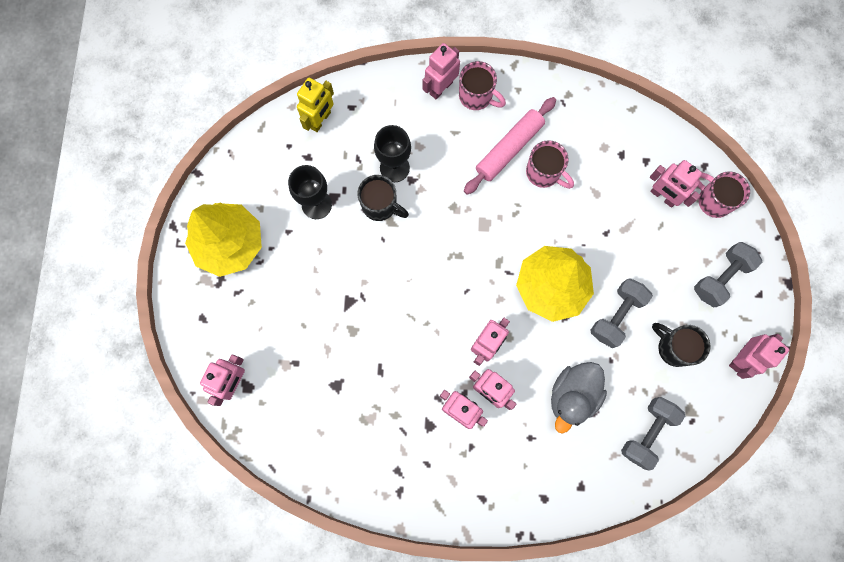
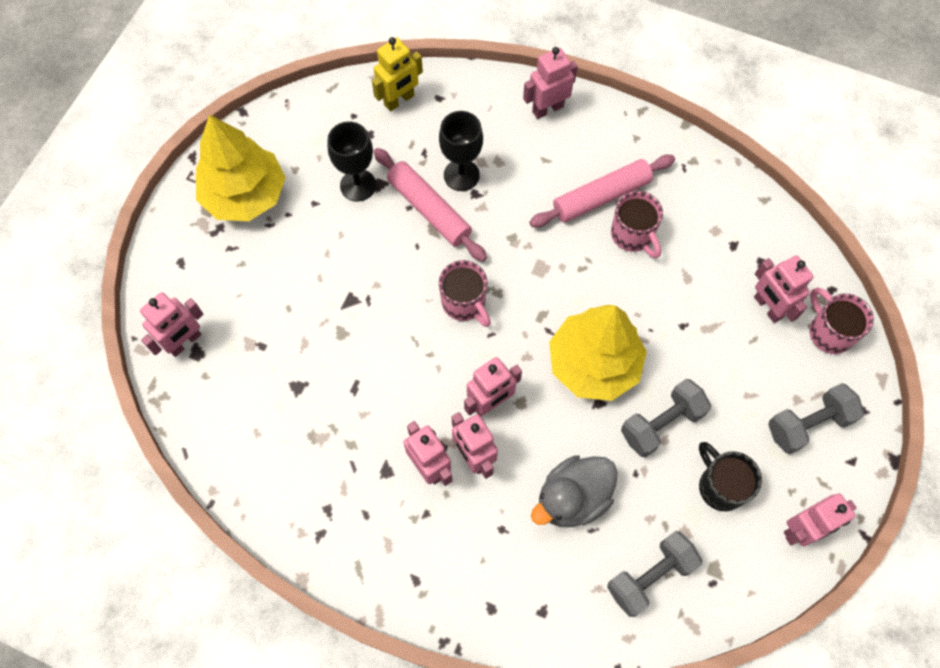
camera: 20 degrees right, 10 degrees down
black mug [357,175,409,221] -> pink rolling pin [374,148,487,262]
pink mug [459,61,506,110] -> pink mug moved to [439,260,491,327]

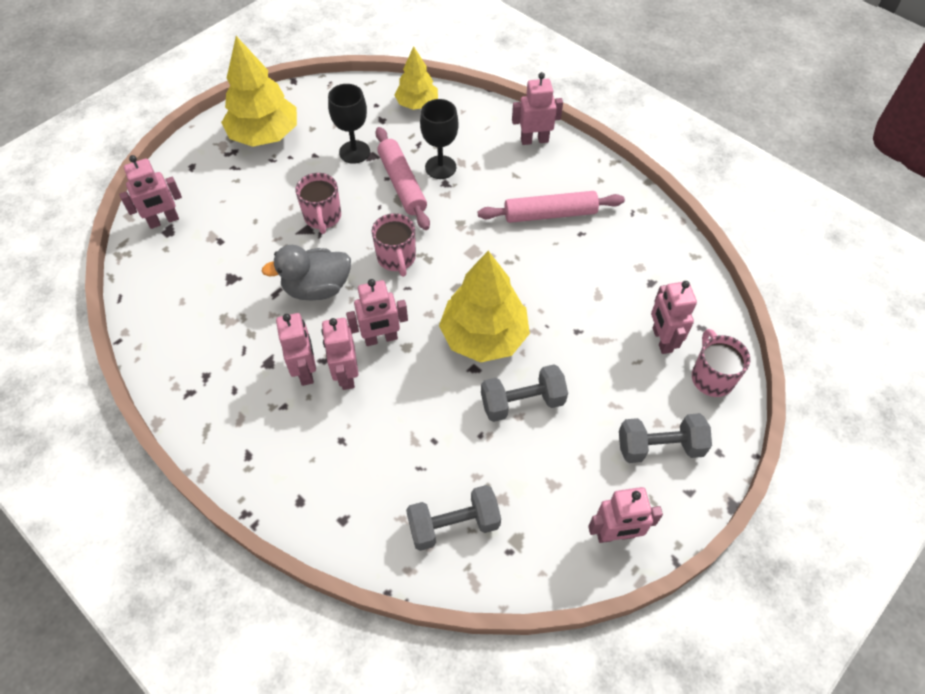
camera: 20 degrees right, 10 degrees down
yellow robot [372,37,423,111] -> yellow tree [394,46,438,110]
grey duck [531,455,618,527] -> grey duck moved to [261,245,351,301]
pink mug [611,191,663,258] -> pink mug moved to [295,173,341,234]
black mug [699,442,762,511] -> none

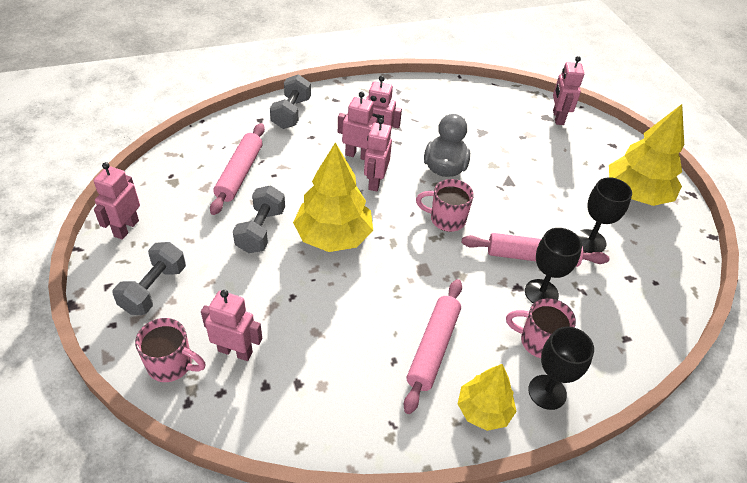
camera: 115 degrees right, 10 degrees down
pink mug [295,173,341,234] -> pink mug moved to [506,298,576,358]
yellow tree [394,46,438,110] -> yellow tree moved to [457,364,517,431]
grey dumbbell [406,485,501,551] -> grey dumbbell moved to [270,74,311,129]
pink robot [512,72,563,145] -> black goblet [528,327,594,410]
none -> pink rolling pin [210,123,265,215]

